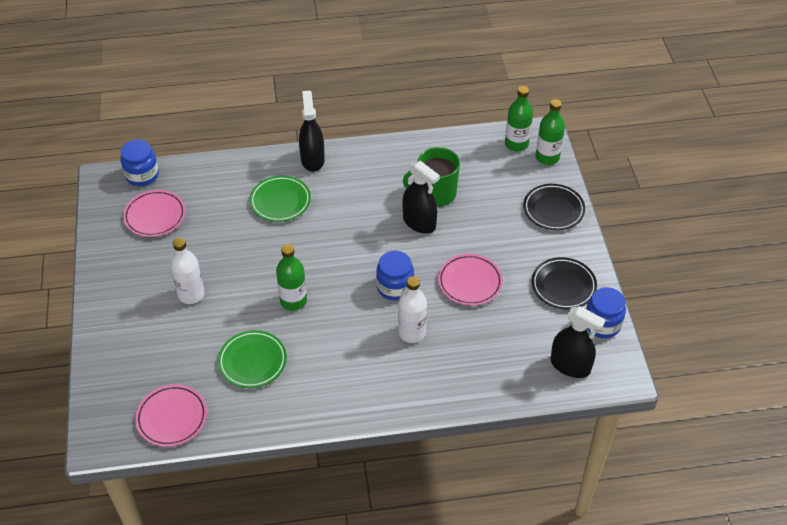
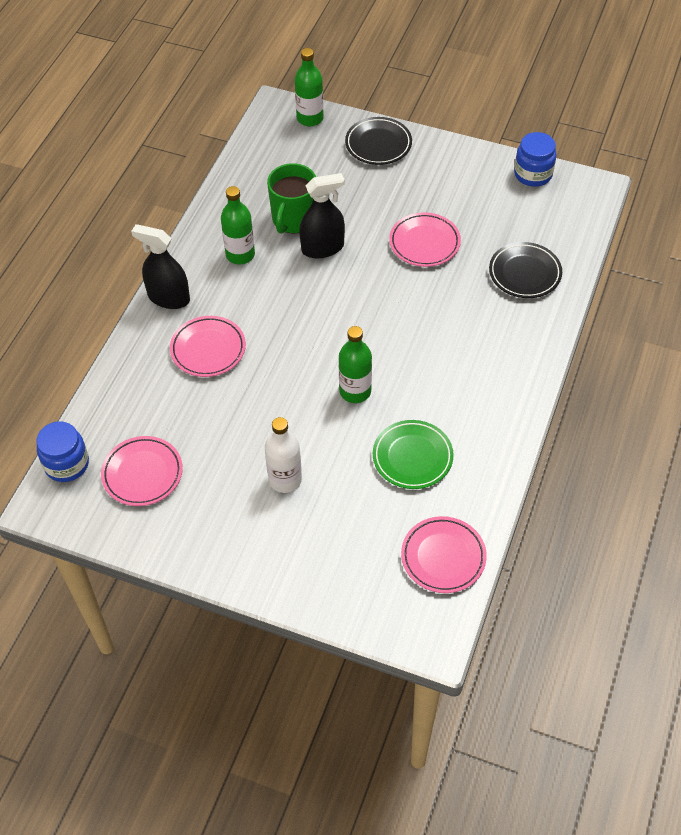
camera: 60 degrees left, 5 degrees up
green plate [250,176,311,222] -> pink plate [170,316,246,377]
blue jar [376,251,414,301] -> none
white bottle [398,276,427,343] -> none
green bottle [505,86,533,152] -> green bottle moved to [221,186,255,264]
black plate [532,257,597,309] -> black plate moved to [489,242,562,298]
black spray bottle [551,306,605,378] -> none

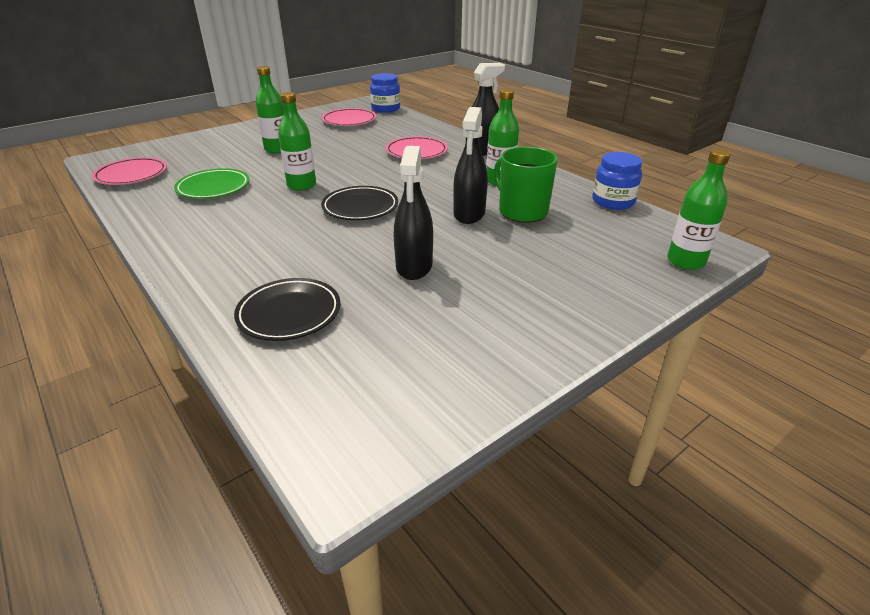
camera: 120 degrees right, 20 degrees down
white bottle [265,417,302,493] -> green bottle [255,66,284,153]
black plate [345,117,412,165] -> black plate moved to [321,186,398,220]
pink plate [389,212,461,267] -> black spray bottle [394,146,433,280]
blue jar [514,132,557,187] -> blue jar moved to [592,152,642,210]

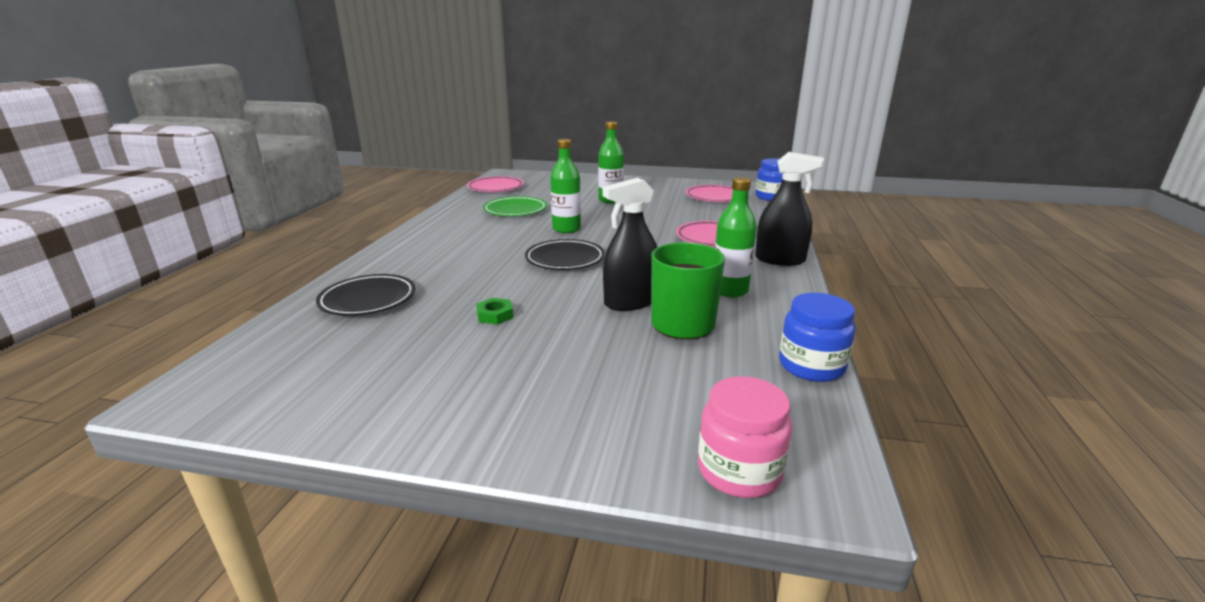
camera: 50 degrees right, 10 degrees down
black spray bottle [394,146,433,280] -> green nut [476,298,514,325]
green bottle [667,149,731,270] -> pink jar [698,376,792,498]

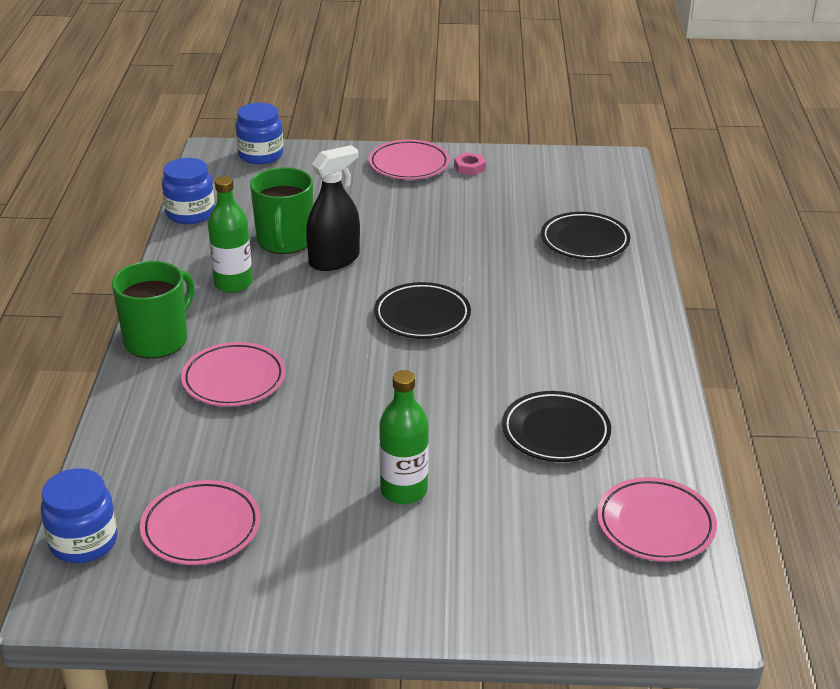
camera: 170 degrees right, 10 degrees up
green nut [476,298,514,325] -> none
green plate [483,196,547,216] -> black plate [502,391,611,462]
green bottle [550,139,581,233] -> none
pink jar [698,376,792,498] -> blue jar [235,103,283,164]
black spray bottle [755,152,824,266] -> green mug [112,261,194,358]
none -> pink plate [369,140,450,179]
none -> pink nut [454,152,486,175]

